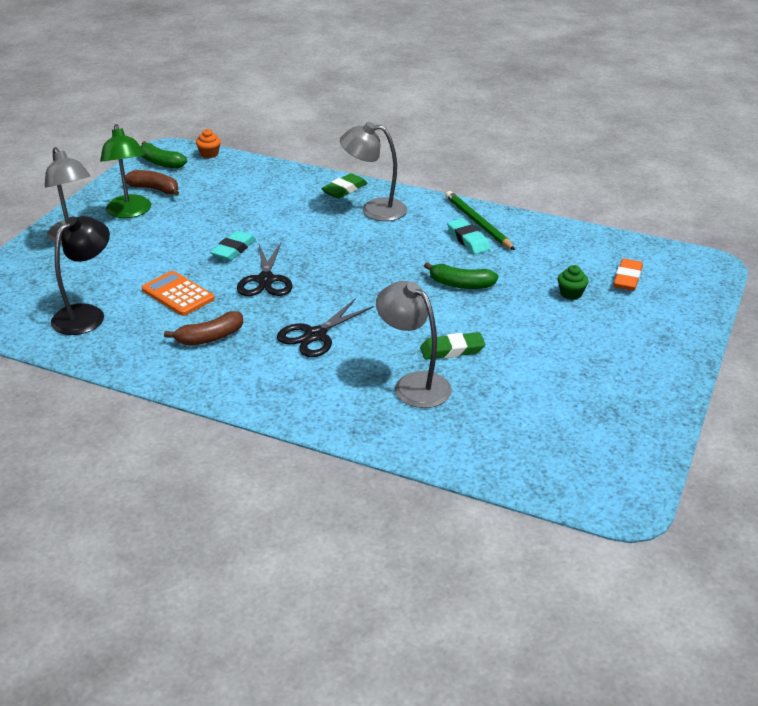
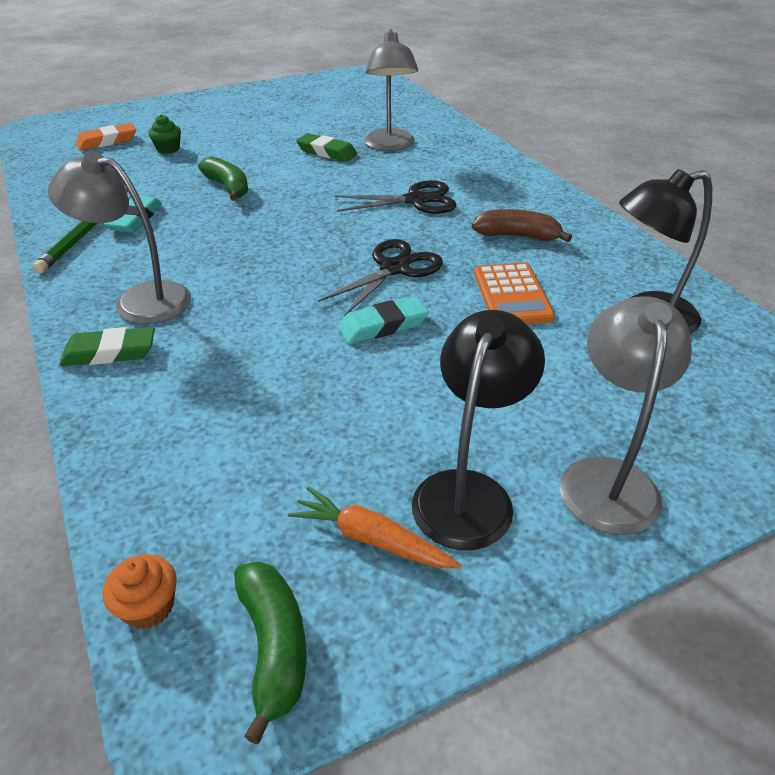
camera: 140 degrees left, 5 degrees up
green lamp [100,124,151,218] -> black lamp [412,310,545,550]
brown banana [125,170,179,196] -> orange carrot [288,486,461,568]
grey lamp [340,122,407,221] -> grey lamp turned 150 degrees clockwise [48,151,192,324]

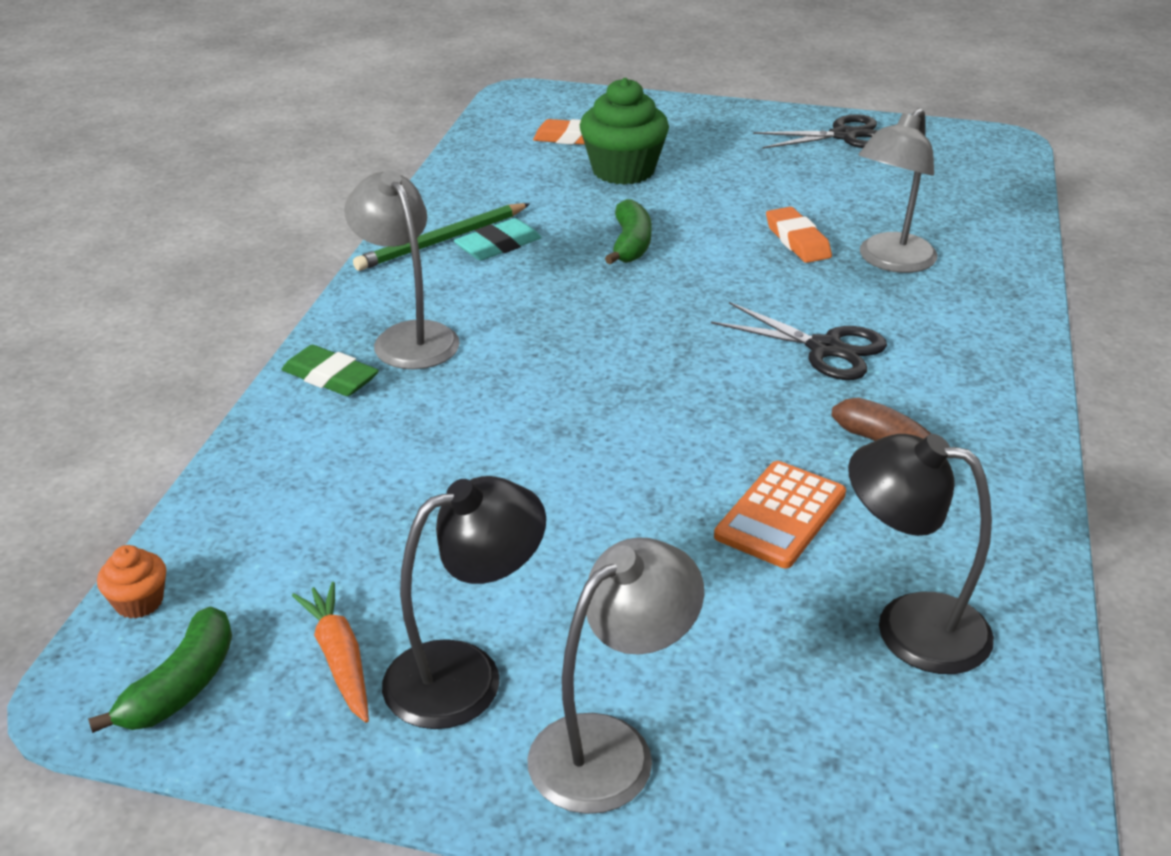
camera: 40 degrees right, 5 degrees down
green cupcake [148,115,181,154] -> green cupcake [580,78,669,185], size x2.12
green eraser [296,133,357,162] -> orange eraser [766,207,832,263]
black scissors [318,239,443,315] -> black scissors moved to [753,114,878,149]
turquoise eraser [338,296,429,344] -> none

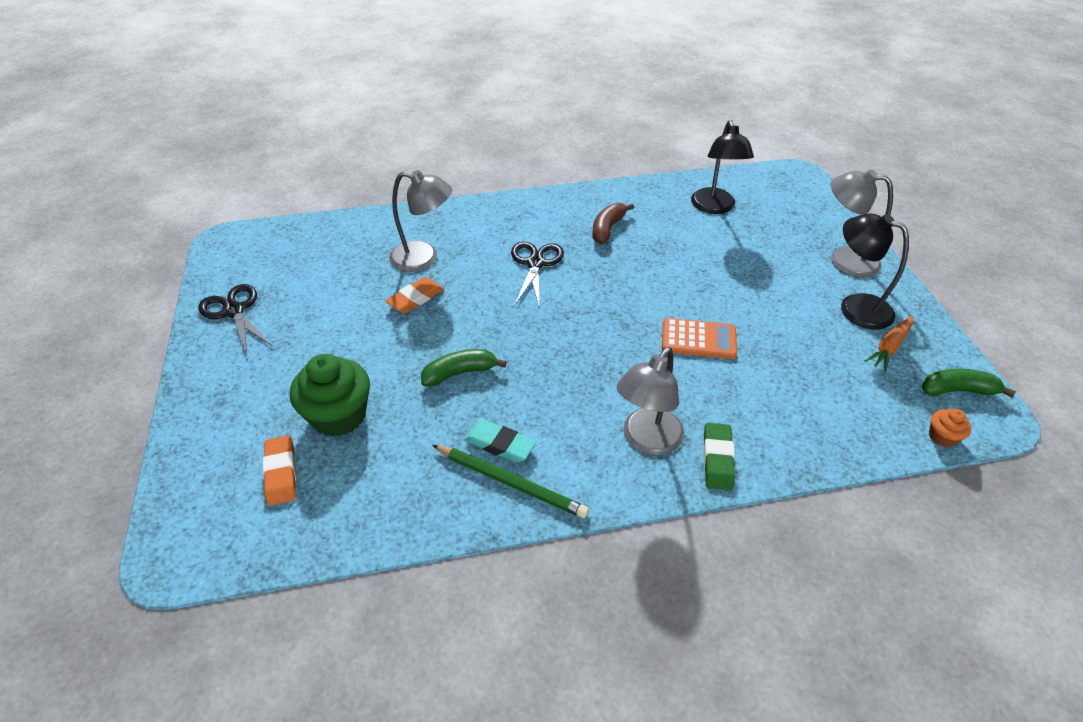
camera: 115 degrees left, 10 degrees up
orange calculator [714,461,846,568] -> orange calculator moved to [662,318,737,359]

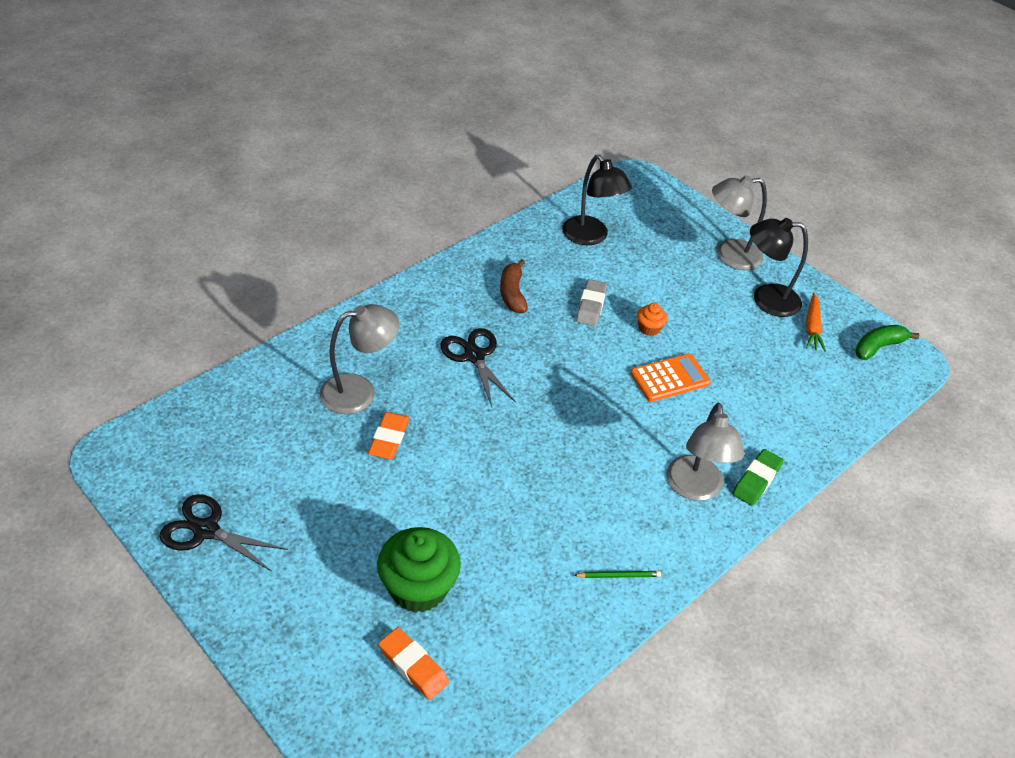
camera: 35 degrees left, 0 degrees up
green banana [421,349,506,386] -> none
green pencil [433,445,589,518] -> green pencil [574,571,661,578], size x0.52
turquoise eraser [464,420,536,463] -> none
green eraser [704,423,735,490] -> green eraser turned 60 degrees clockwise [732,449,784,506]
orange cupcake [929,409,971,447] -> orange cupcake moved to [637,303,667,336]
none -> grey eraser [576,279,607,326]

